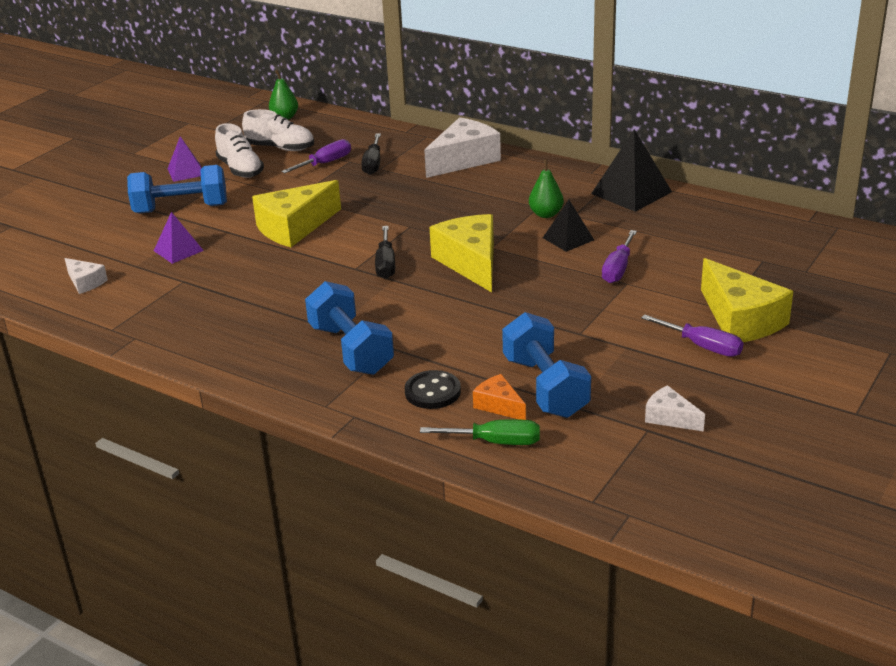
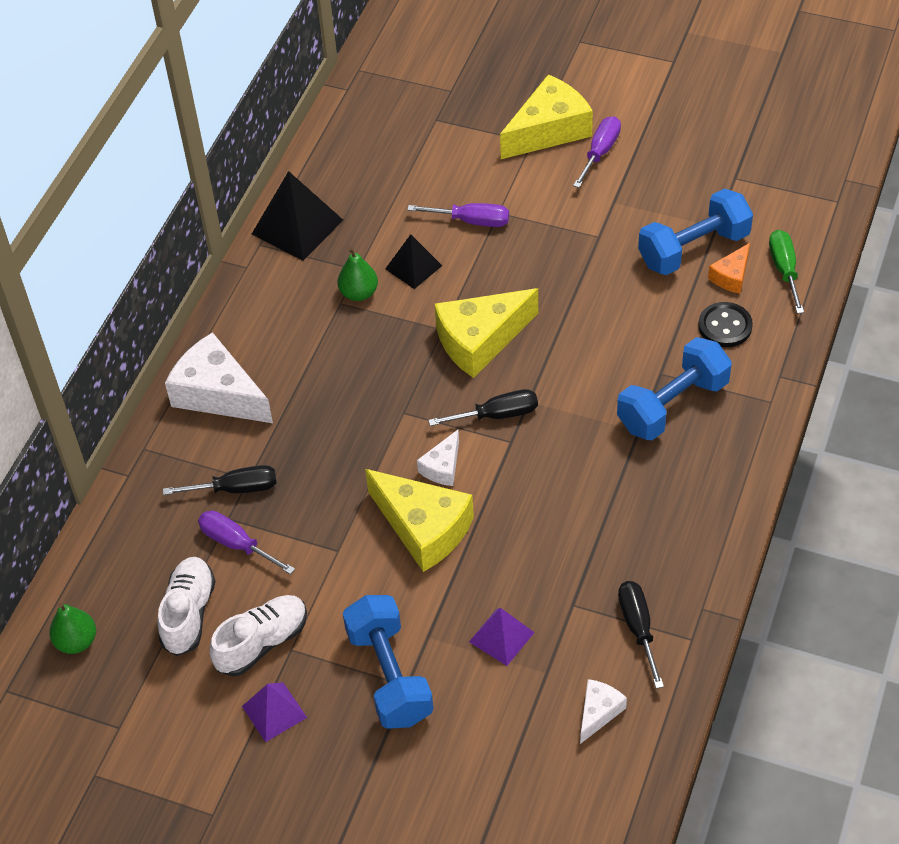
camera: 100 degrees left, 20 degrees up
white cheese [645,385,705,432] -> white cheese moved to [417,430,459,486]
none -> black screwdriver [618,581,664,689]

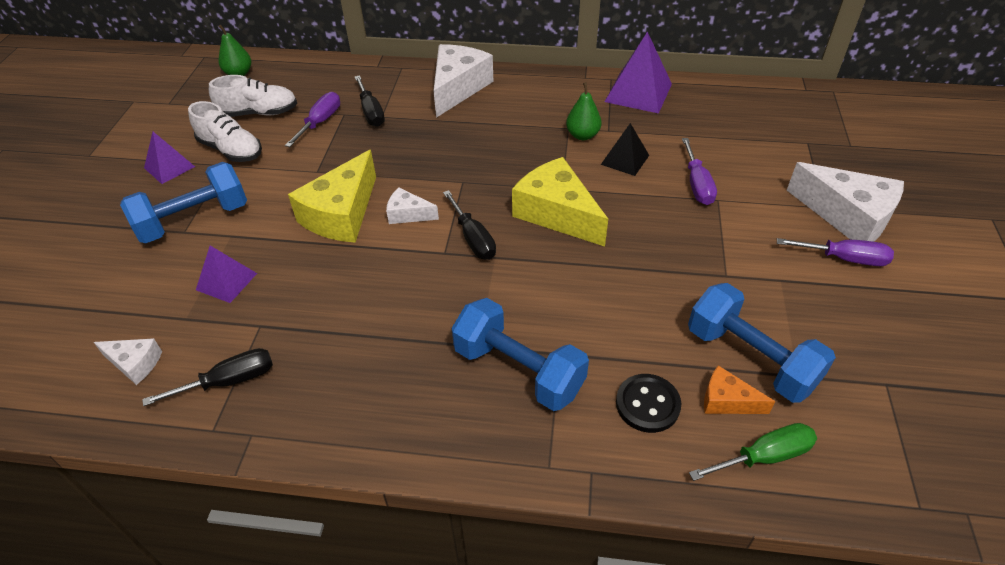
camera: 75 degrees right, 5 degrees down
black pyramid [252,171,343,261] -> purple pyramid [605,32,672,114]
yellow cheese [500,74,593,159] -> white cheese [787,162,904,242]

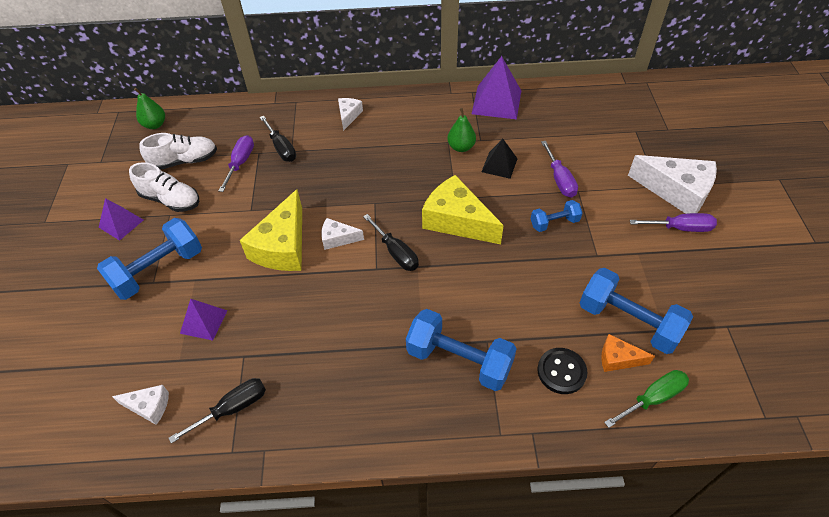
camera: 10 degrees left, 5 degrees up
white cheese [433,44,493,118] -> white cheese [338,98,363,131], size x0.51
none -> blue dumbbell [531,200,582,232]

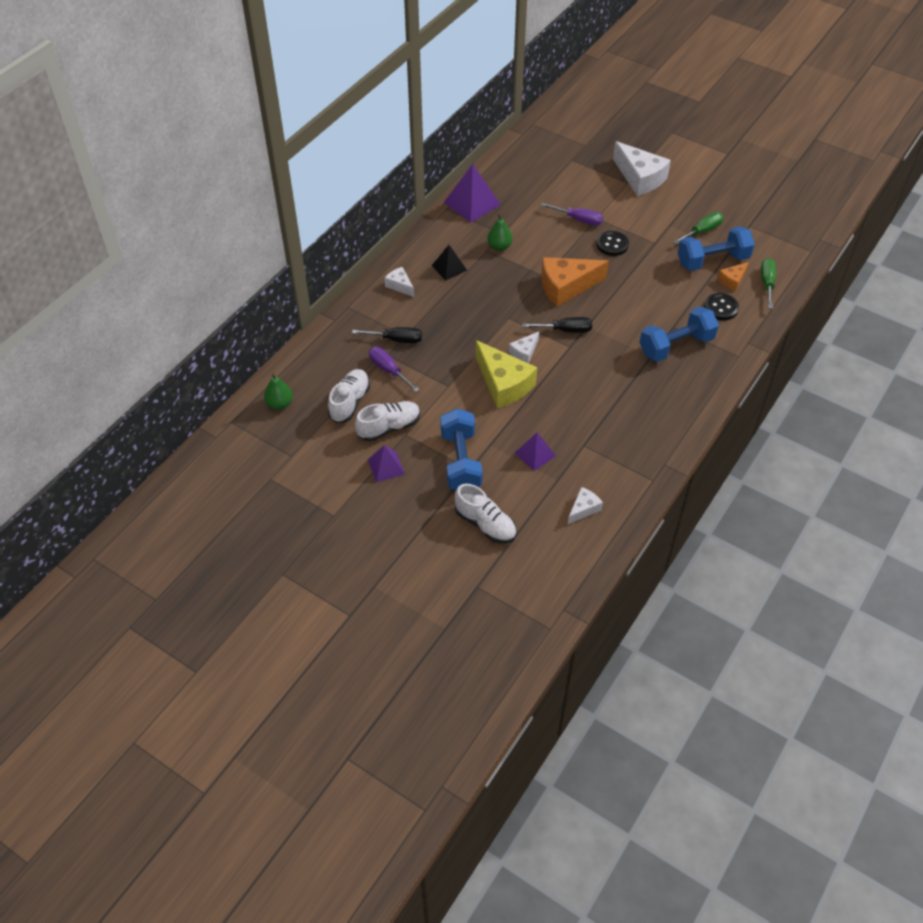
camera: 55 degrees left, 0 degrees up
black screwdriver [168,378,266,444] -> none
yellow cheese [422,175,504,244] -> orange cheese [541,257,609,307]
black pyramid [482,139,518,179] -> black pyramid moved to [431,245,467,281]
blue dumbbell [531,200,582,232] -> black button [596,231,629,256]
white cheese [628,155,717,214] -> white cheese turned 75 degrees clockwise [613,141,671,196]
purple screwdriver [630,213,717,232] -> none
none -> white shoe [455,484,516,543]
none -> green screwdriver [673,212,723,244]

